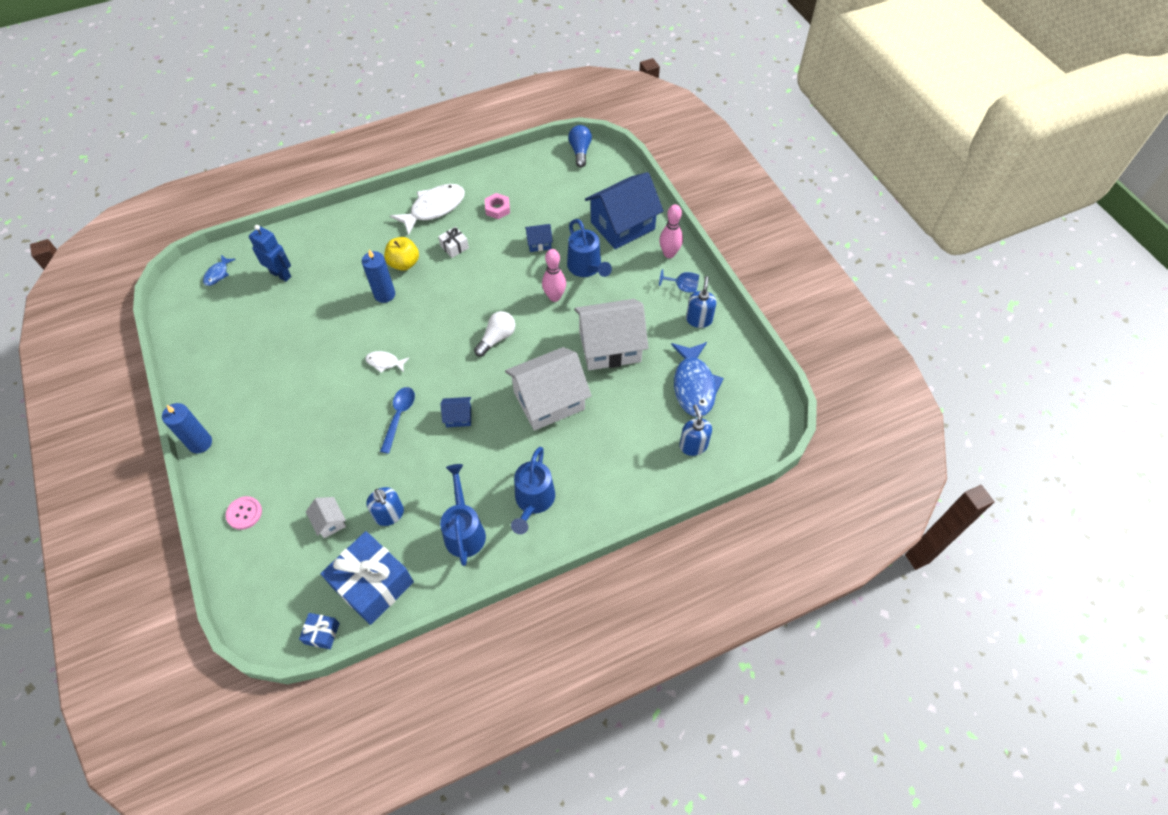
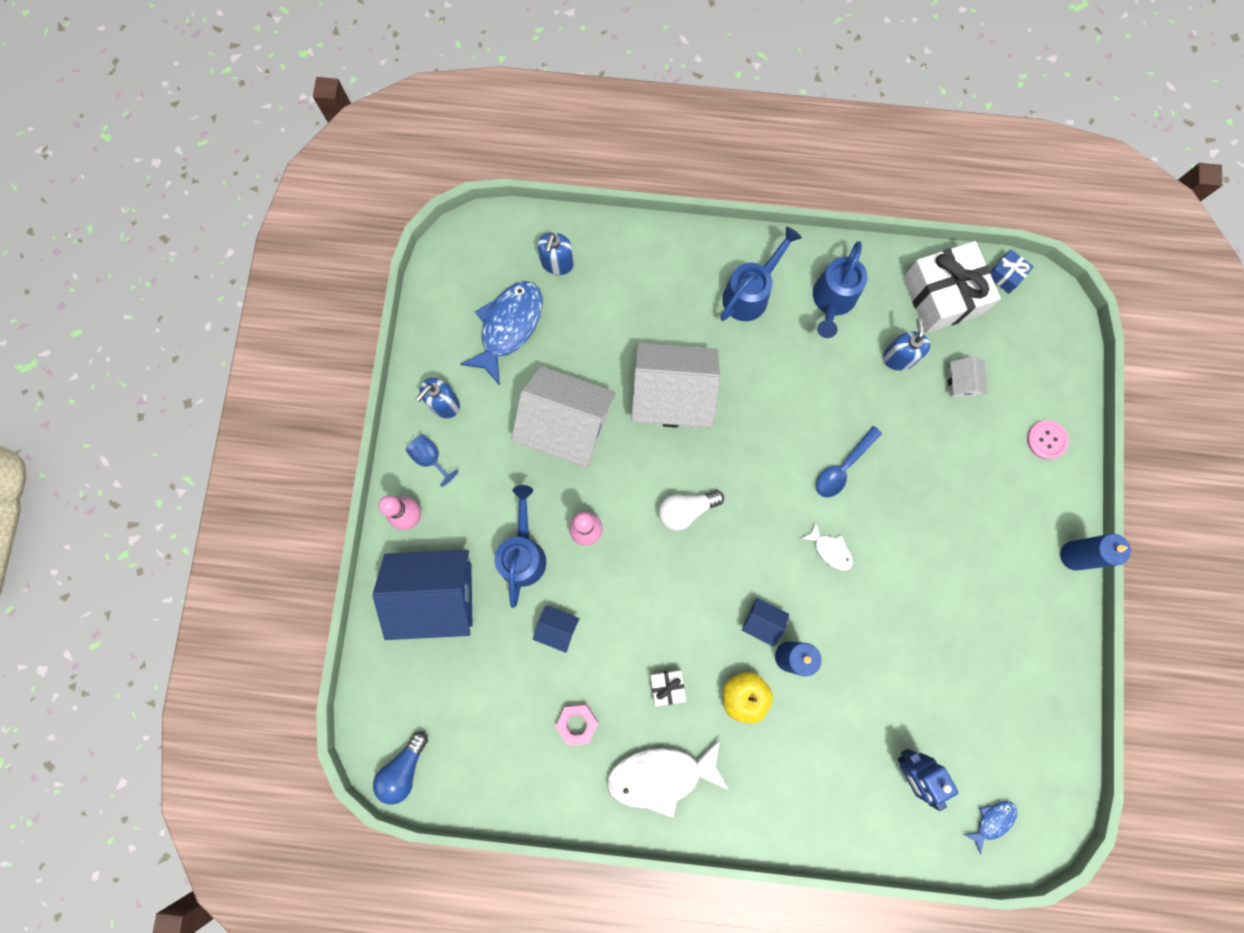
camera: 150 degrees left, 20 degrees up
blue gift [320,531,414,625] -> white gift [903,241,1001,333]
blue house [440,397,471,427] -> blue house moved to [742,598,789,647]

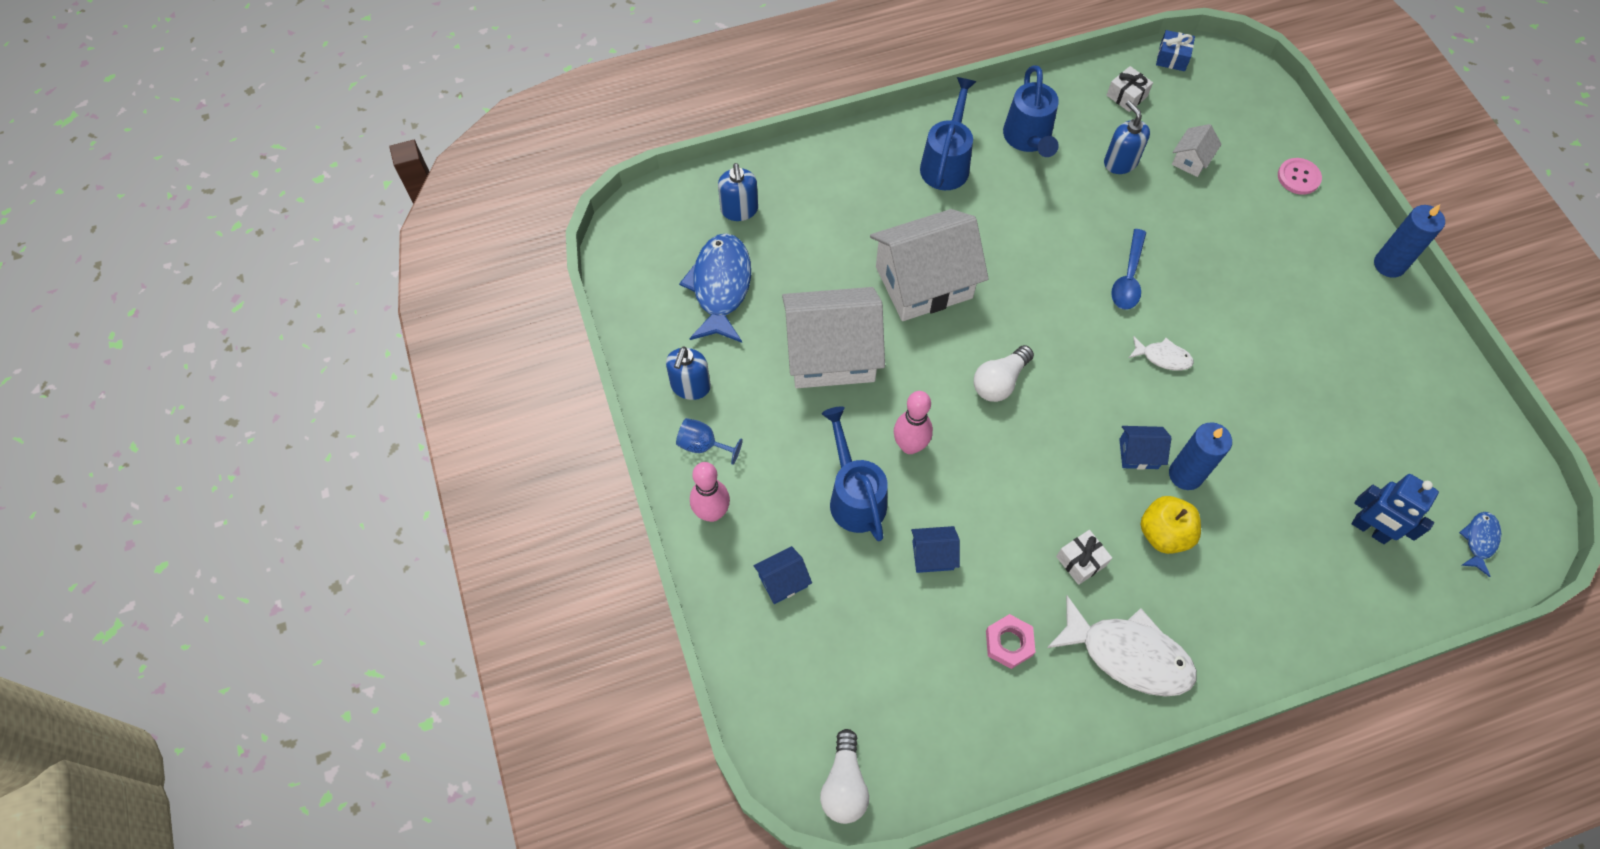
camera: 25 degrees left, 15 degrees down
blue house [373,550,472,640] -> blue house [754,546,812,604], size x0.44
blue light bulb [373,732,428,805] -> white light bulb [820,729,869,824]
white fish [607,739,729,818] -> white fish turned 120 degrees counterclockwise [1047,595,1197,697]
white gift [903,241,1001,333] -> white gift [1107,66,1153,112], size x0.45
white house [947,356,988,397] -> white house turned 60 degrees clockwise [1172,124,1221,177]

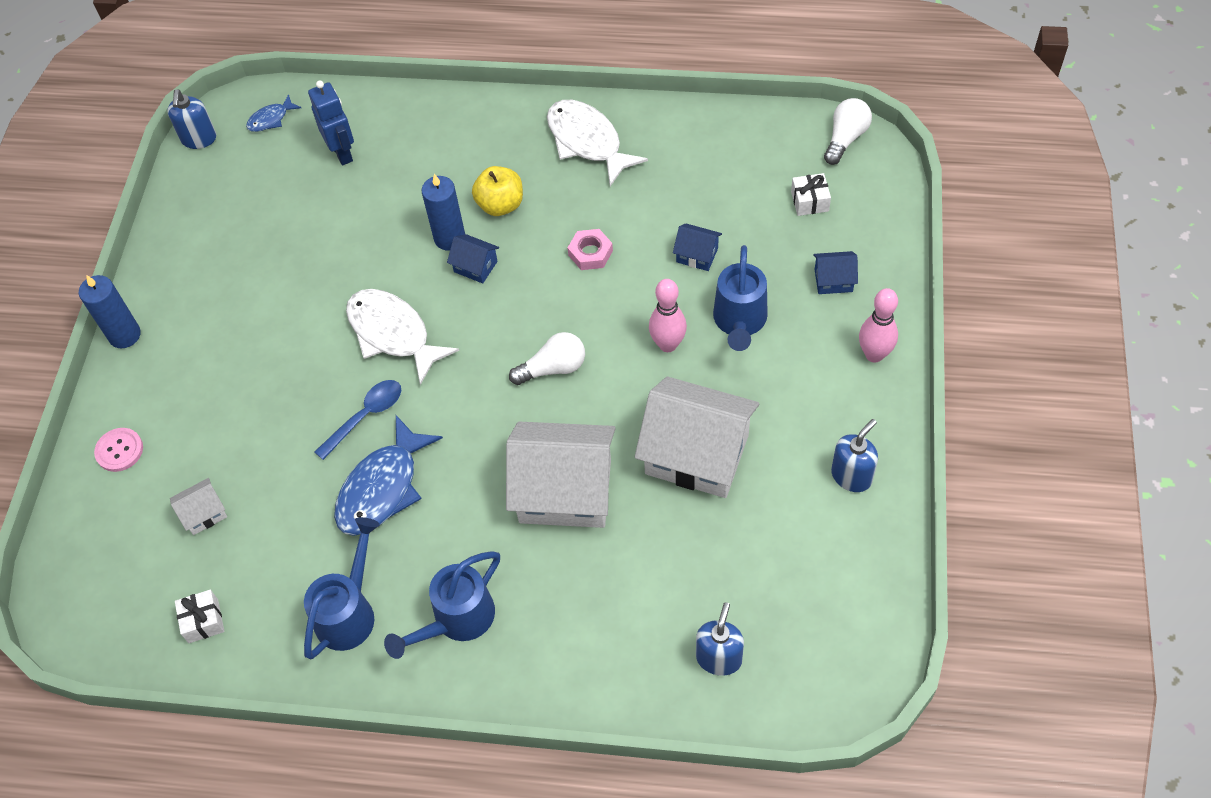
camera: 150 degrees left, 5 degrees down
blue goblet [676,418,743,465] -> none
blue fish [679,233,751,343] -> blue fish moved to [334,416,443,536]
pink nut [986,614,1035,669] -> pink nut moved to [568,229,613,270]
white gift [1056,530,1112,585] -> white gift moved to [791,173,831,216]
blue soap dispenser [1104,100,1150,174] -> blue soap dispenser moved to [167,90,216,149]
white fish [1129,336,1194,371] -> white fish [346,289,459,385], size x2.04
blue gift [1156,30,1195,71] -> none

